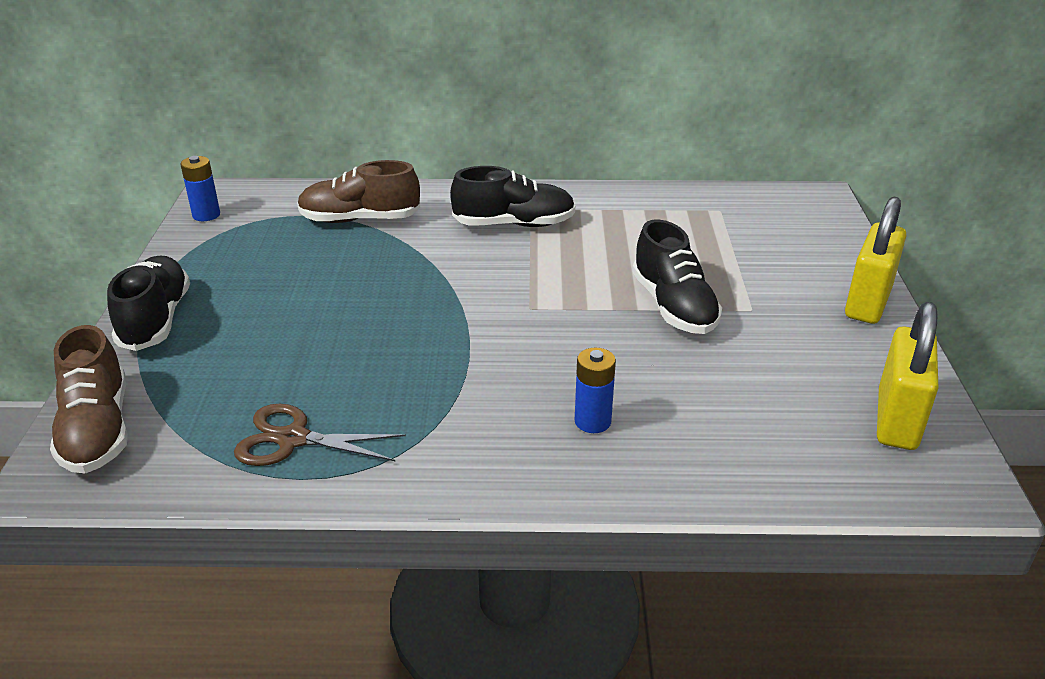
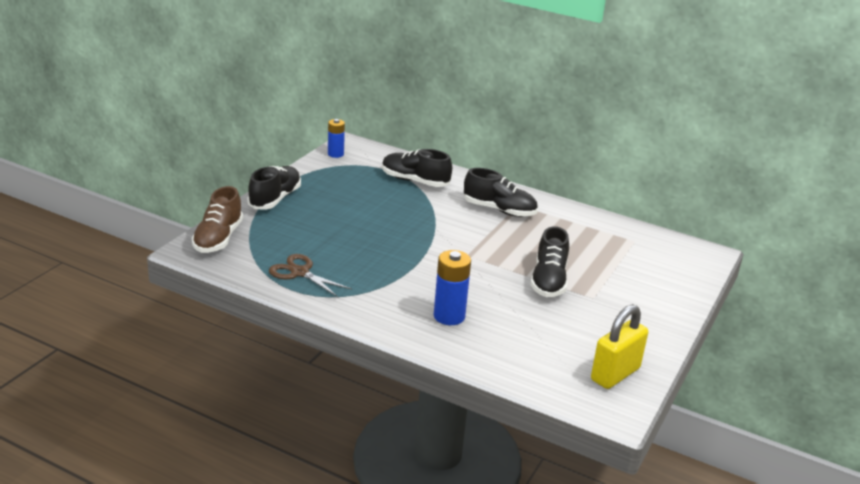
camera: 25 degrees right, 5 degrees down
brown shoe [297,160,420,223] -> black shoe [382,149,452,187]
blue battery [575,348,616,433] -> blue battery [434,250,471,325], size x1.52
yellow padlock [845,197,906,324] -> none

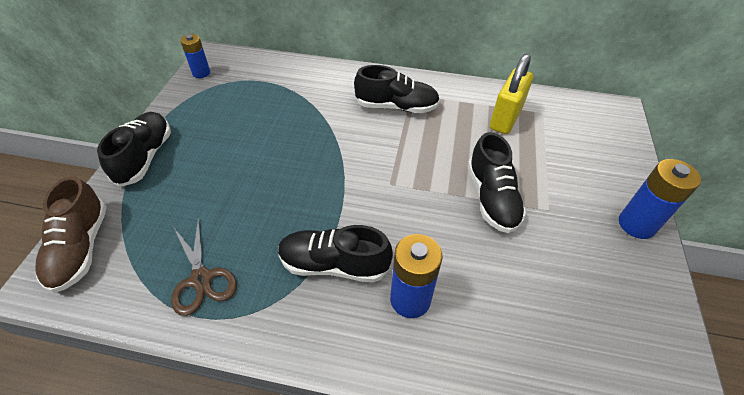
camera: 15 degrees left, 20 degrees up
brown scissors [269,254,352,297] -> brown scissors turned 135 degrees counterclockwise [171,217,237,316]
black shoe [382,149,452,187] -> black shoe moved to [278,225,393,283]
yellow padlock [591,304,648,389] -> yellow padlock moved to [490,54,534,134]
none -> blue battery [619,159,701,239]

